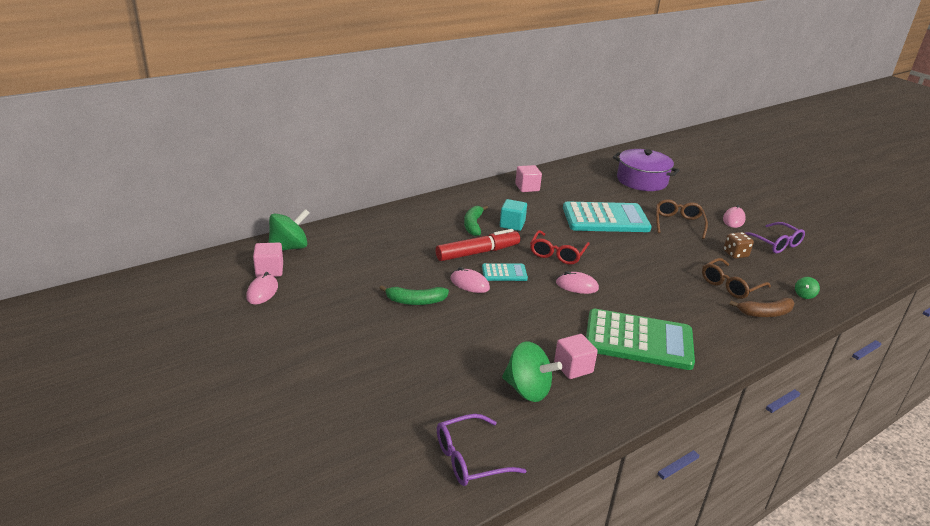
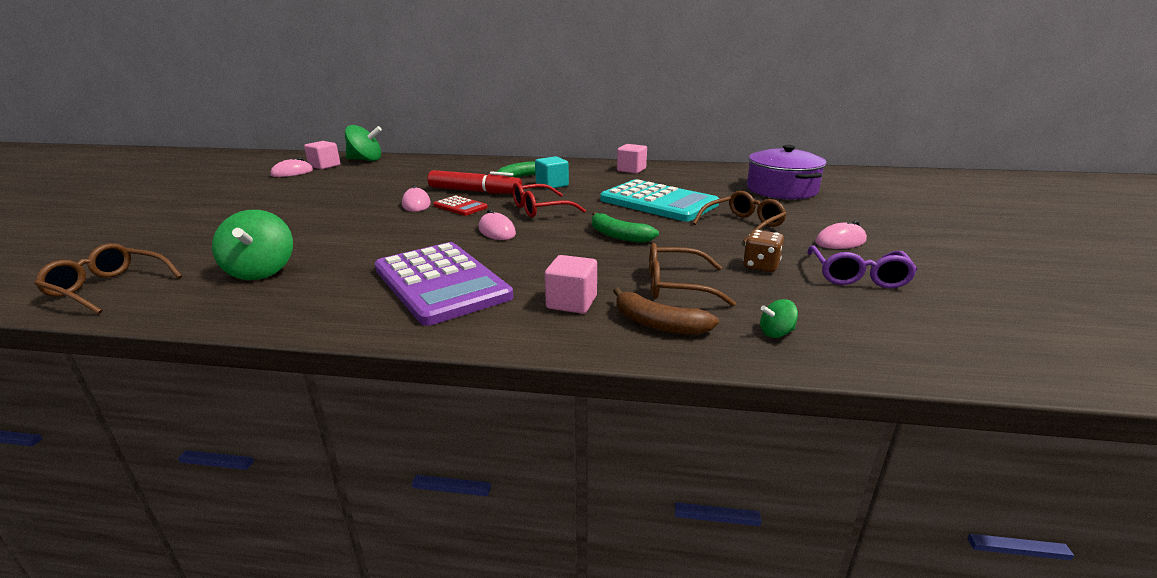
camera: 45 degrees right, 5 degrees down
green banana [379,285,449,305] -> green banana moved to [592,212,659,243]
purple glasses [437,414,527,486] -> brown glasses [34,243,182,314]
turquoise calculator [482,263,528,281] -> red calculator [433,195,488,216]
pink cube [554,334,598,379] -> pink cube moved to [545,255,597,314]
green calculator [586,309,695,370] -> purple calculator [375,242,513,326]

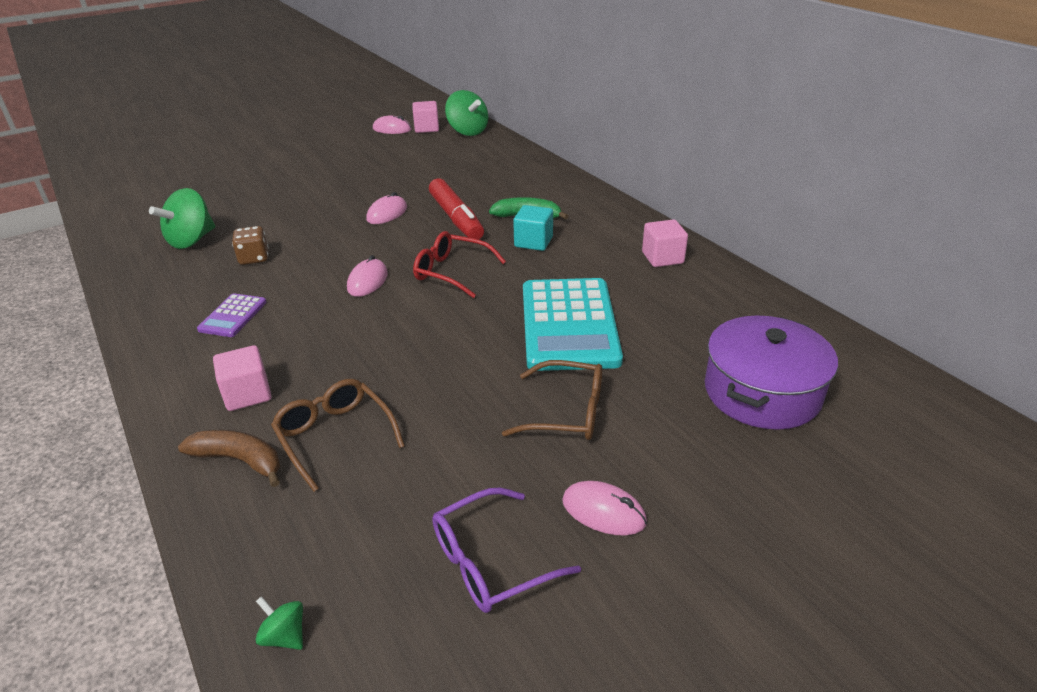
camera: 50 degrees right, 10 degrees up
brown glasses [34,243,182,314] -> none
purple calculator [375,242,513,326] -> purple calculator [197,293,267,337], size x0.47
red calculator [433,195,488,216] -> none
green banana [592,212,659,243] -> none
brown banana [613,287,719,335] -> brown banana turned 120 degrees clockwise [178,430,280,487]
brown dice [743,230,784,272] -> brown dice moved to [232,226,268,265]
green spinning top [760,299,798,338] -> green spinning top moved to [256,596,303,650]

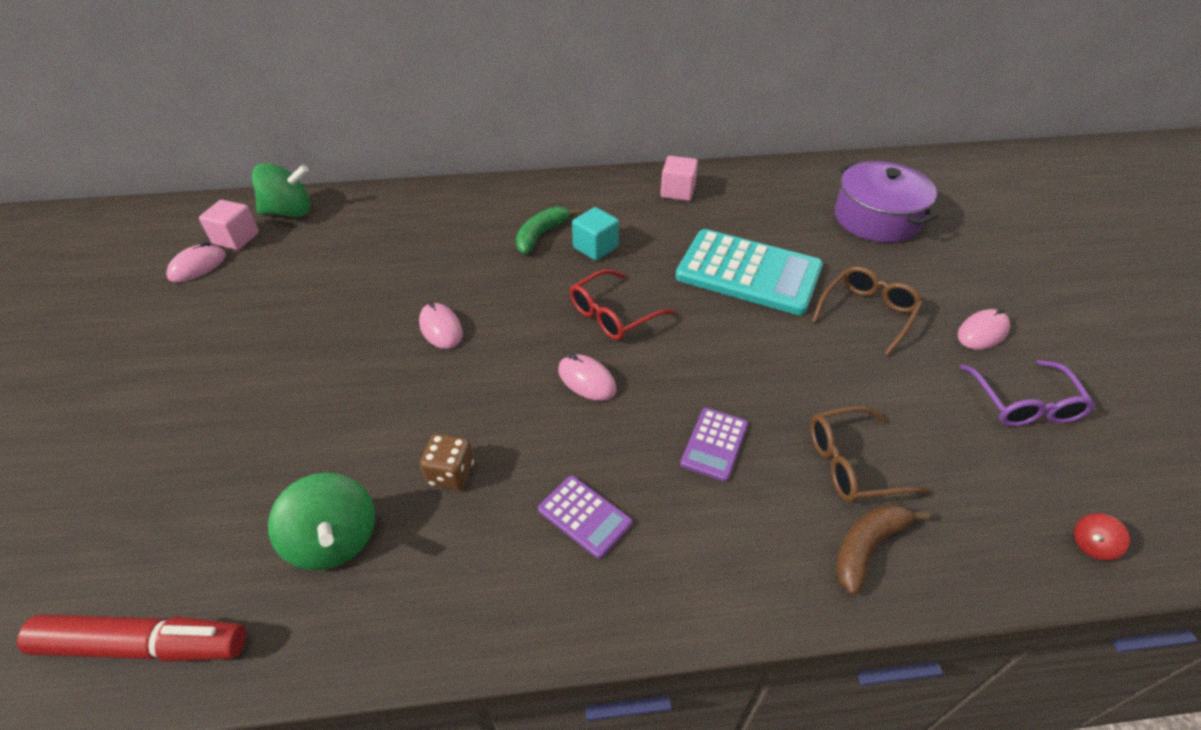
camera: 65 degrees left, 10 degrees up
pink cube [213,345,272,411] -> none
green spinning top [256,596,303,650] -> red spinning top [1074,513,1130,560]
red marker [429,179,484,239] -> red marker moved to [17,614,246,662]
none -> purple calculator [680,408,748,482]

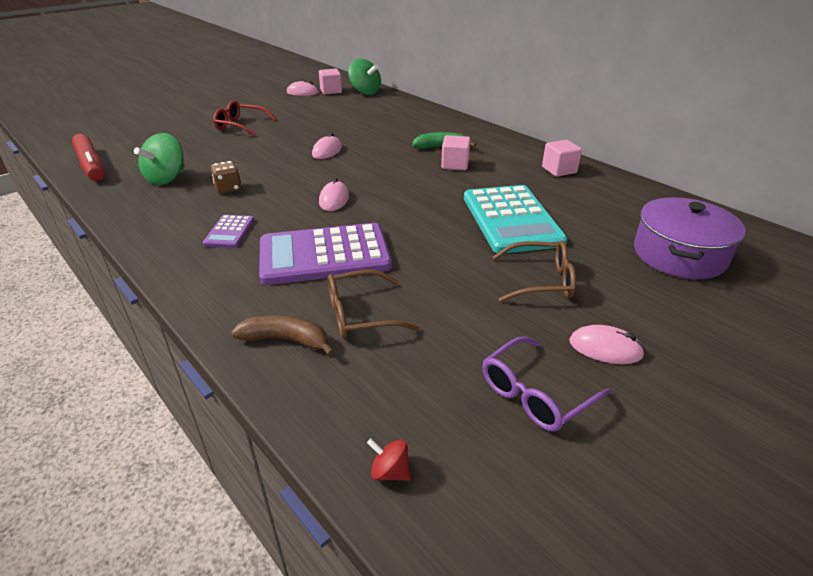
camera: 55 degrees right, 10 degrees down
red glasses [570,269,674,340] -> red glasses moved to [213,100,276,137]
turquoise cube [572,207,619,261] -> pink cube [441,135,470,170]
purple calculator [680,408,748,482] -> purple calculator [259,223,392,285], size x2.13
brown glasses [810,406,931,502] -> brown glasses turned 60 degrees counterclockwise [328,270,420,338]

